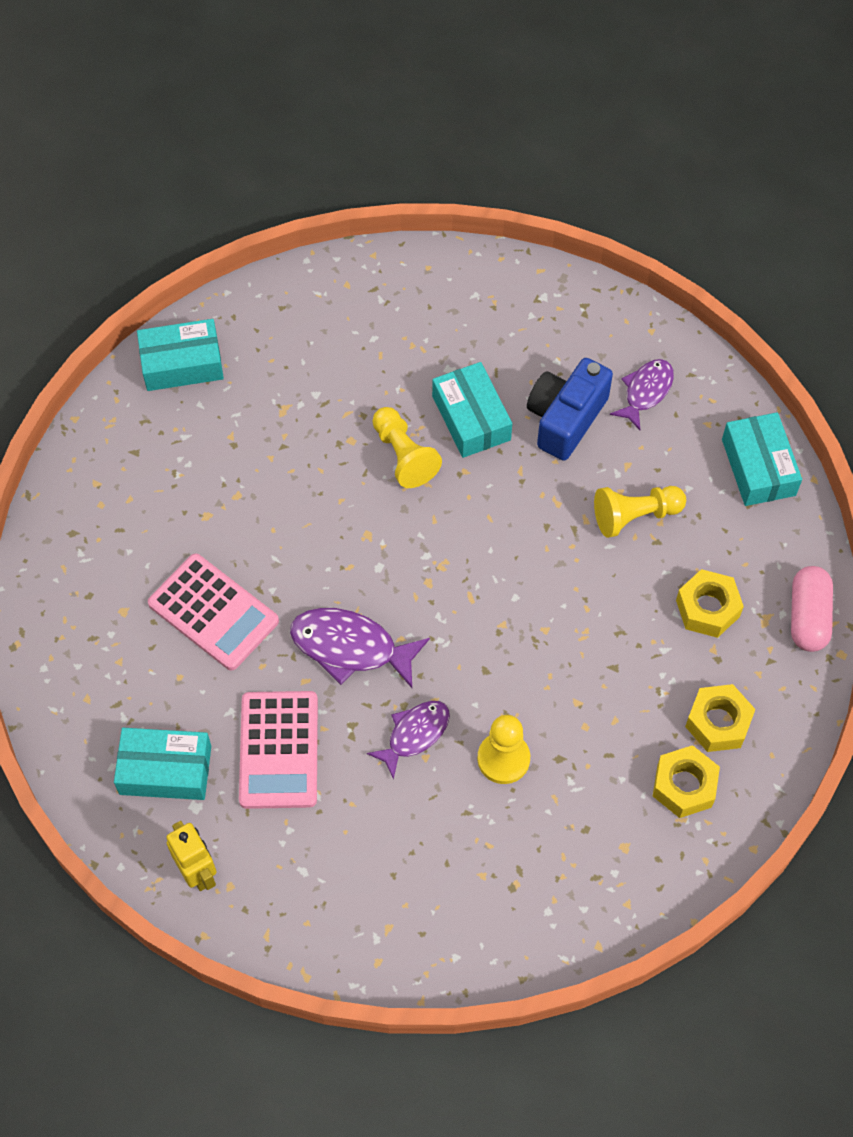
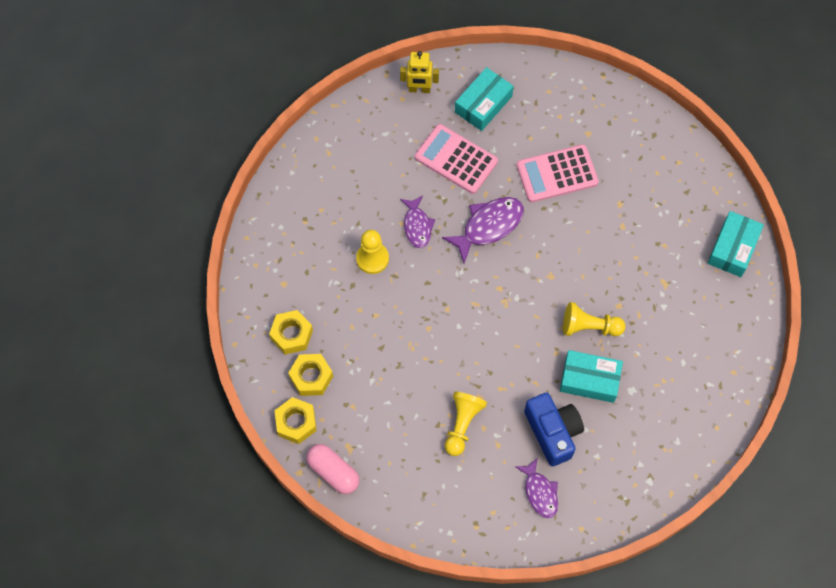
camera: 125 degrees right, 5 degrees up
yellow nut [676,569,744,638] -> yellow nut moved to [274,397,317,444]
turquoise box [722,412,802,506] -> none

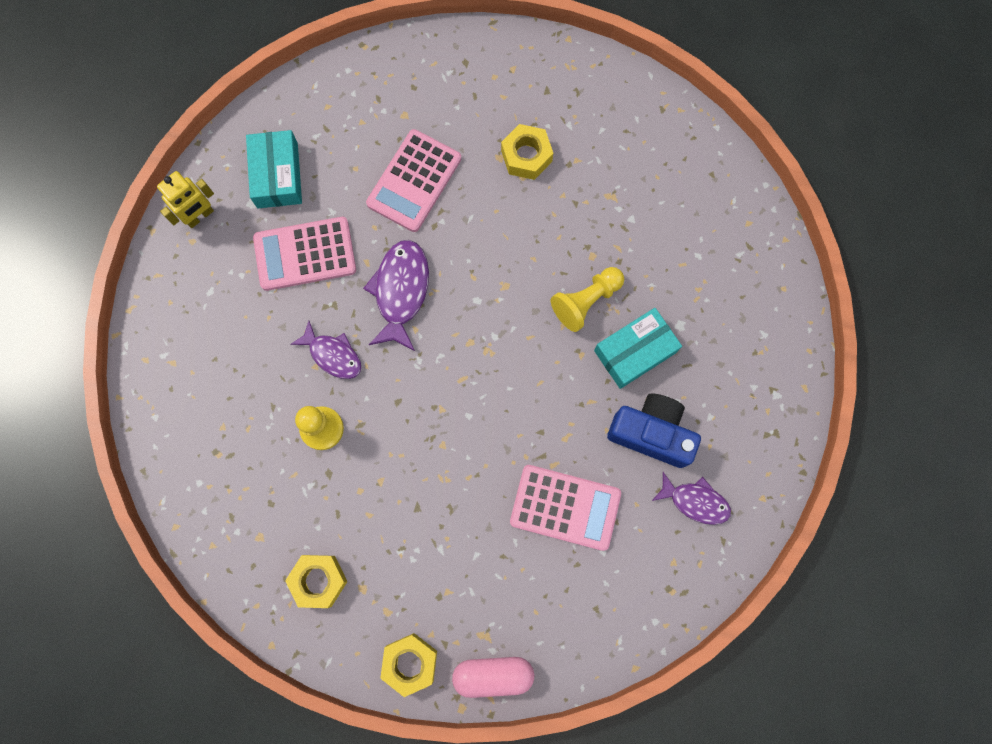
camera: 45 degrees left, 10 degrees up
yellow nut [288,354,333,396] -> yellow nut moved to [501,124,553,180]
yellow pawn [445,392,487,456] -> pink calculator [510,465,621,551]
turquoise box [708,211,764,277] -> none

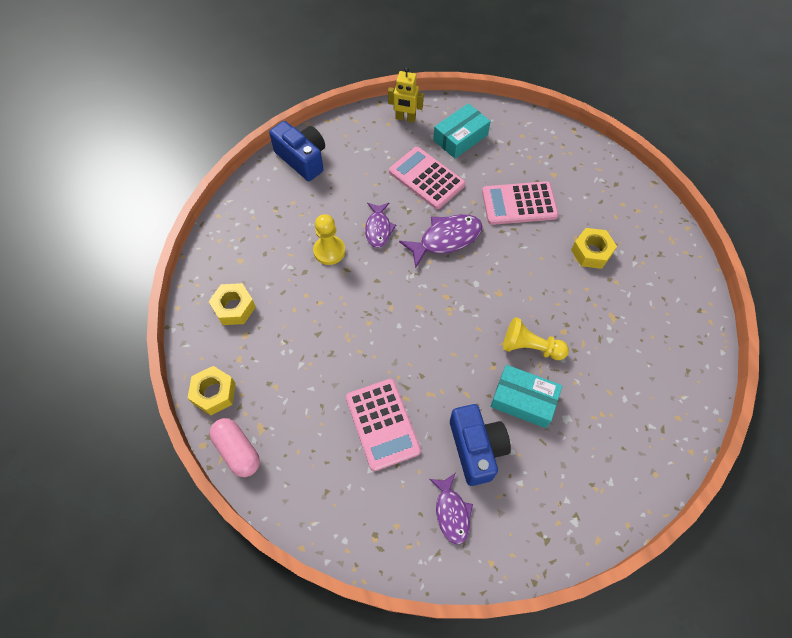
camera: 55 degrees right, 15 degrees down
none -> blue camera [269,121,325,181]

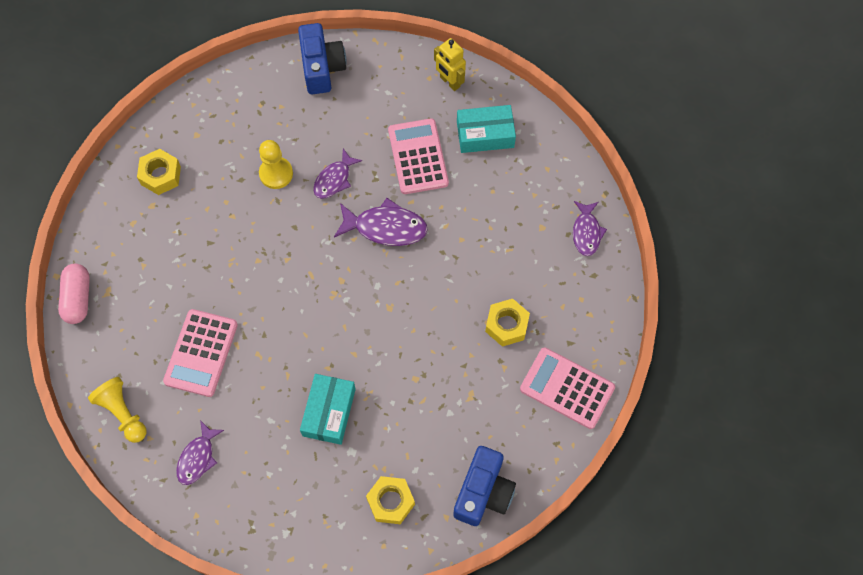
camera: 35 degrees right, 5 degrees up
yellow nut [188,366,236,415] -> yellow nut moved to [366,476,415,524]
blue camera [450,404,511,486] -> blue camera moved to [453,446,516,526]
pink calculator [482,181,559,225] -> pink calculator moved to [520,347,615,429]
turquoise box [490,365,562,428] -> turquoise box turned 45 degrees clockwise [300,374,356,445]
yellow pawn [503,317,569,360] -> yellow pawn moved to [88,377,147,443]
none -> purple fish [573,201,607,256]

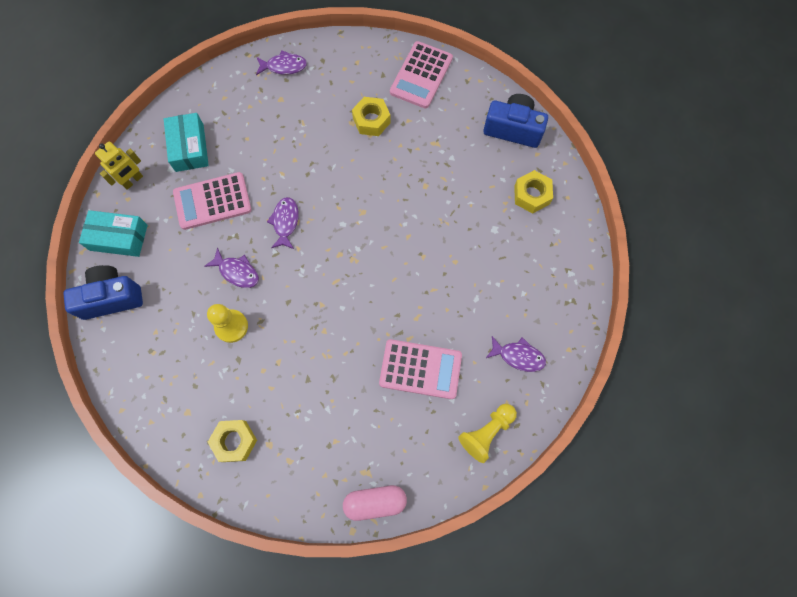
camera: 95 degrees left, 5 degrees up
turquoise box [300,374,356,445] -> turquoise box moved to [79,210,148,257]
purple fish [334,198,428,246] -> purple fish [267,197,299,249], size x0.66

